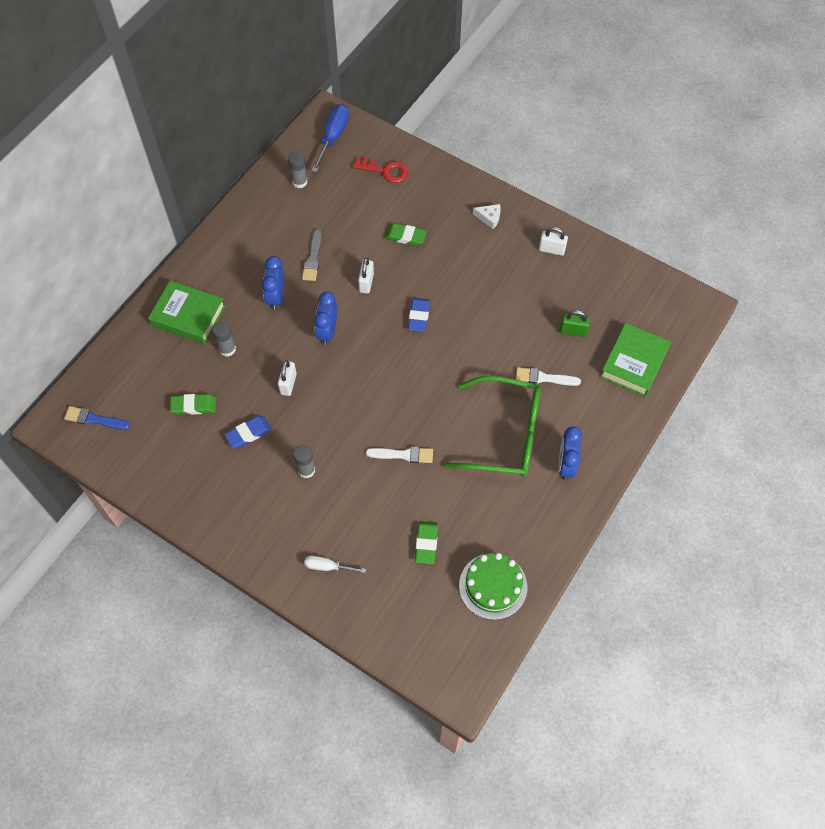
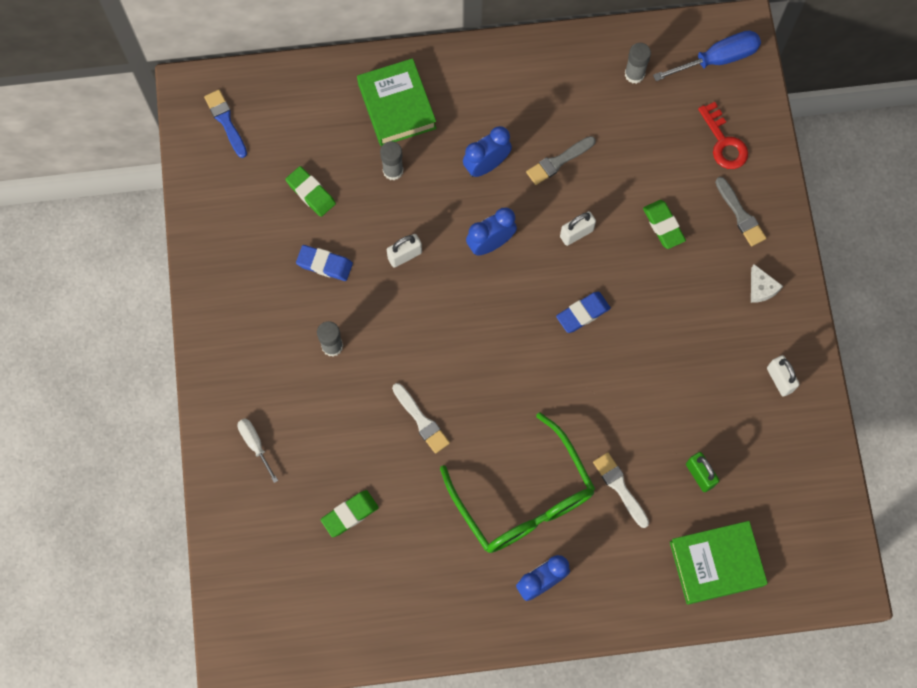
camera: 50 degrees right, 10 degrees up
green cake [459,553,528,620] -> none
none -> grey brush [715,177,766,246]

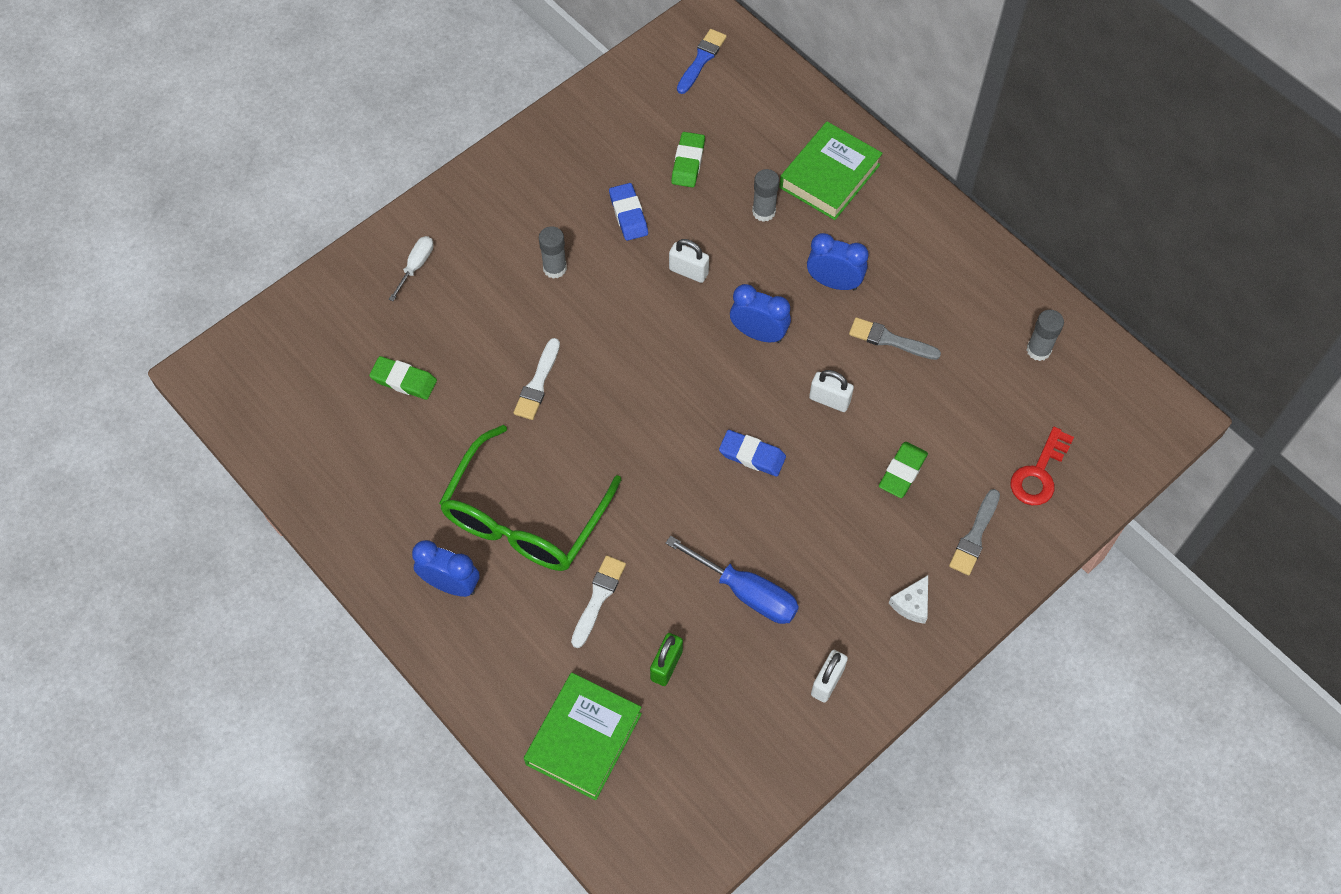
camera: 55 degrees right, 10 degrees down
blue screwdriver [653,30,761,81] -> blue screwdriver moved to [666,536,799,624]
green book [670,521,768,605] -> green book turned 75 degrees clockwise [524,673,642,800]

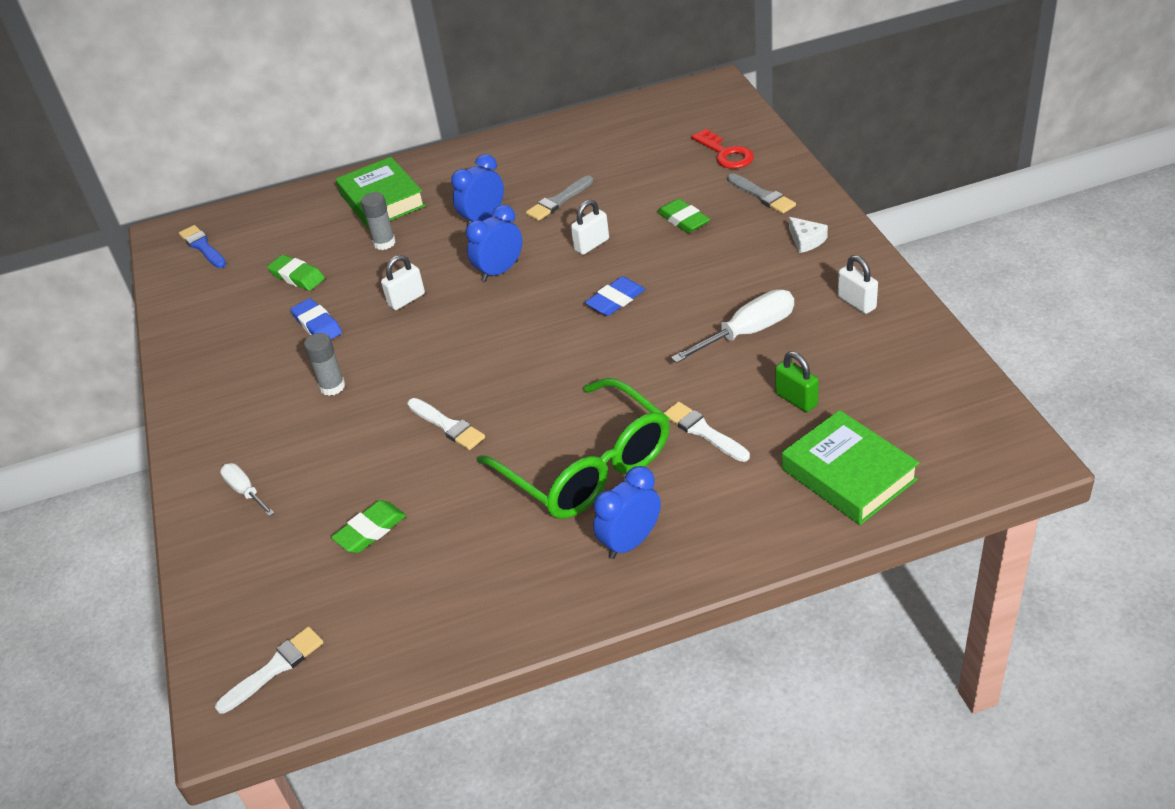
camera: 60 degrees left, 20 degrees down
blue eraser [609,183,648,241] -> blue eraser turned 45 degrees clockwise [291,298,342,339]
blue screwdriver [666,536,799,624] -> white screwdriver [671,289,794,363]
grey glue stick [1027,310,1064,361] -> none
none -> white brush [215,627,324,714]

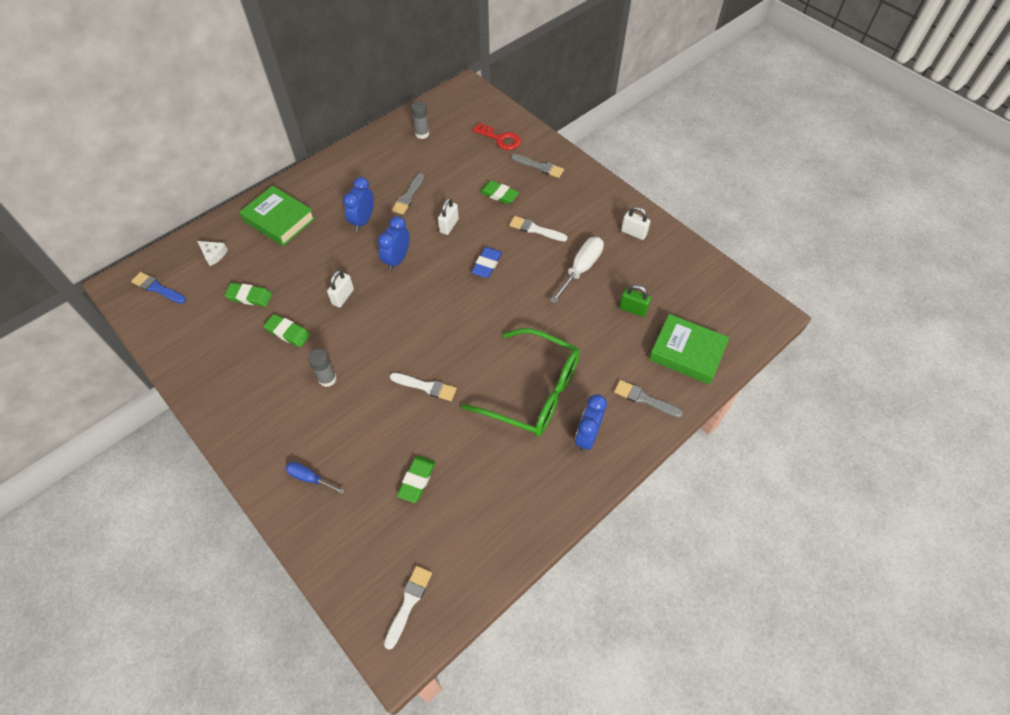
camera: 30 degrees left, 15 degrees up
white screwdriver [220,463,274,517] -> blue screwdriver [286,462,345,494]
blue eraser [291,298,342,339] -> green eraser [263,314,310,347]
grey glue stick [361,192,396,250] -> grey glue stick moved to [411,101,429,139]
white brush [664,402,750,462] -> white brush moved to [509,216,568,242]
white cheese [789,217,828,253] -> white cheese moved to [197,241,228,266]
none -> grey brush [614,380,683,418]

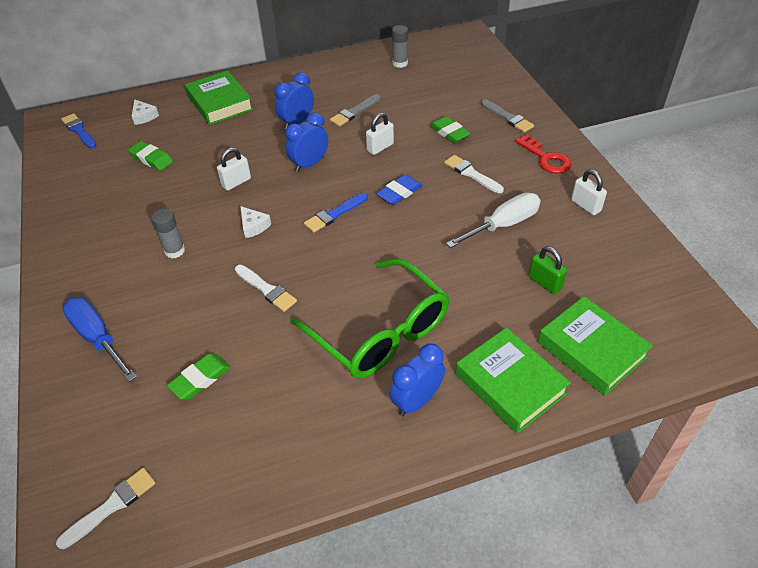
camera: 25 degrees right, 10 degrees down
green eraser [263,314,310,347] -> none
blue screwdriver [286,462,345,494] -> blue screwdriver [63,297,137,382], size x1.70
red key [472,122,521,150] -> red key moved to [515,134,571,173]
grey brush [614,380,683,418] -> green book [455,327,571,434]
none -> white cheese [240,206,271,238]
none -> blue brush [304,193,368,233]

